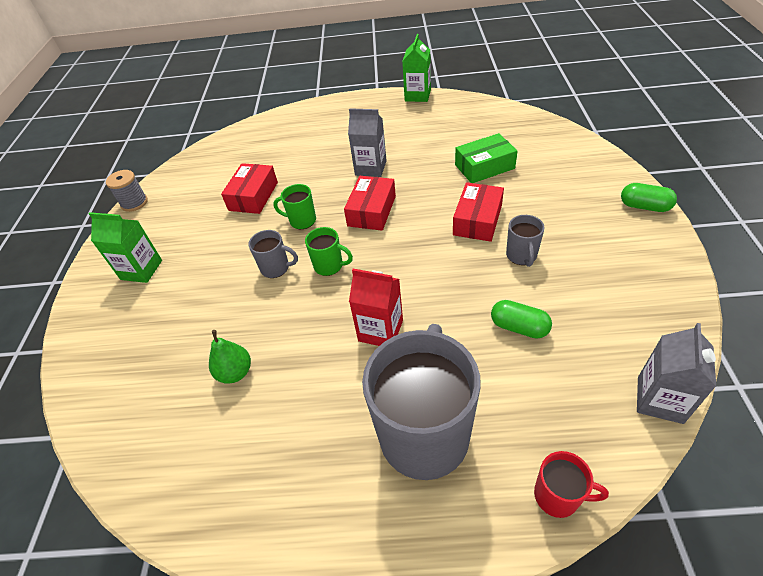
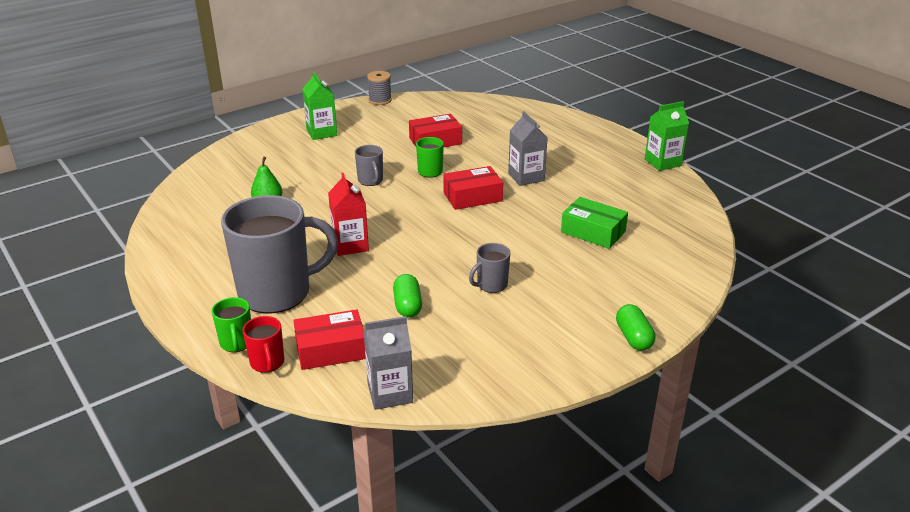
camera: 50 degrees right, 15 degrees down
green mug [305,227,353,276] -> green mug moved to [212,297,251,352]
red box [453,182,504,242] -> red box moved to [293,309,366,370]

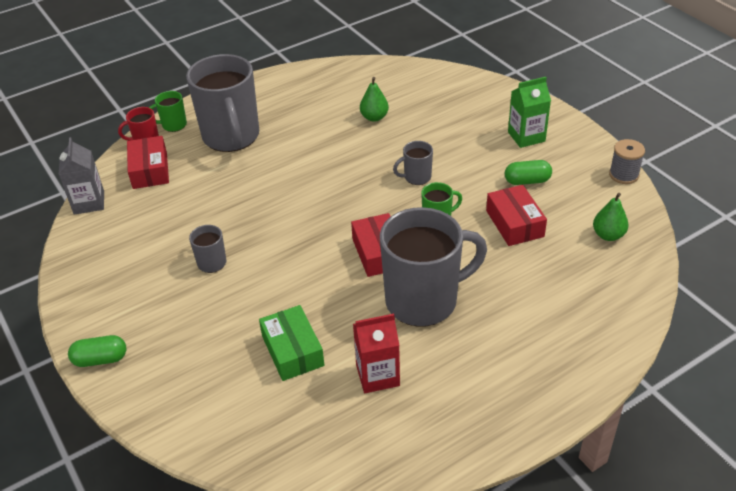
camera: 95 degrees right, 10 degrees up
red carton [328,173,369,256] -> red carton moved to [353,314,400,393]
green capsule [393,274,422,317] -> green capsule moved to [505,160,552,185]
grey carton [508,111,548,186] -> grey mug [380,207,487,327]
green box [561,197,628,249] -> green box turned 60 degrees counterclockwise [259,305,324,381]
green carton [645,101,689,171] -> none
none -> green pear [593,193,629,241]

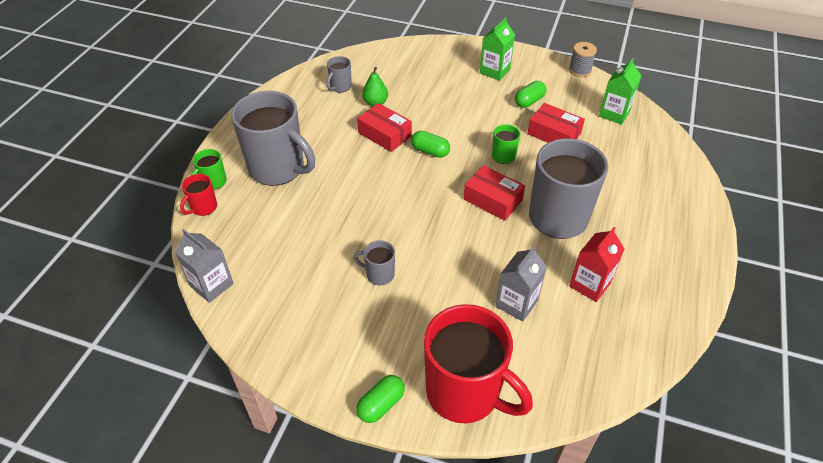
camera: 40 degrees left, 5 degrees up
red box [127,136,169,189] -> red box moved to [357,103,412,152]
green box [259,305,324,381] -> grey carton [496,245,547,322]
grey mug [393,141,433,185] -> grey mug moved to [326,56,352,93]
green pear [593,193,629,241] -> green carton [599,58,641,125]
none -> green capsule [411,131,450,158]
none -> red mug [424,304,533,423]

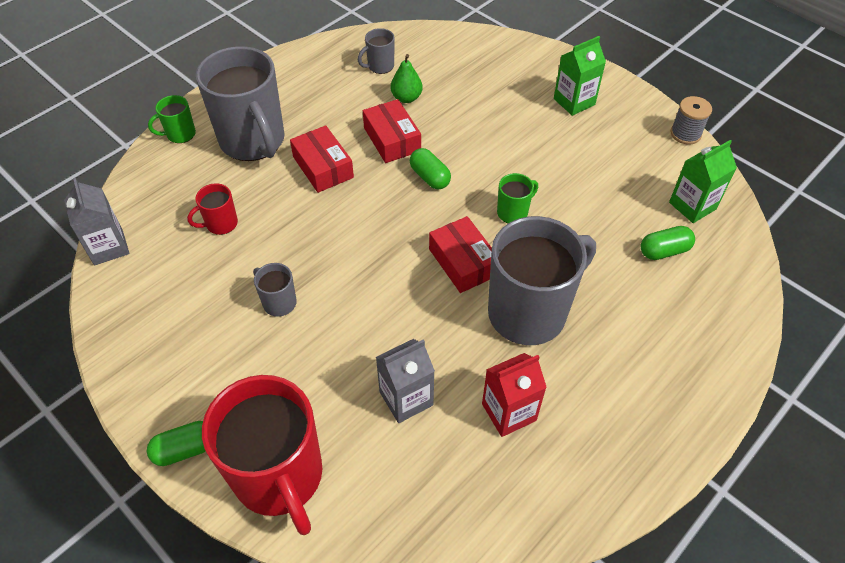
camera: 25 degrees right, 5 degrees up
red mug [180,174,217,216] -> red mug moved to [187,183,238,235]
green capsule [515,81,546,108] -> green capsule moved to [641,226,695,260]
red box [527,103,585,143] -> red box moved to [290,125,354,193]

